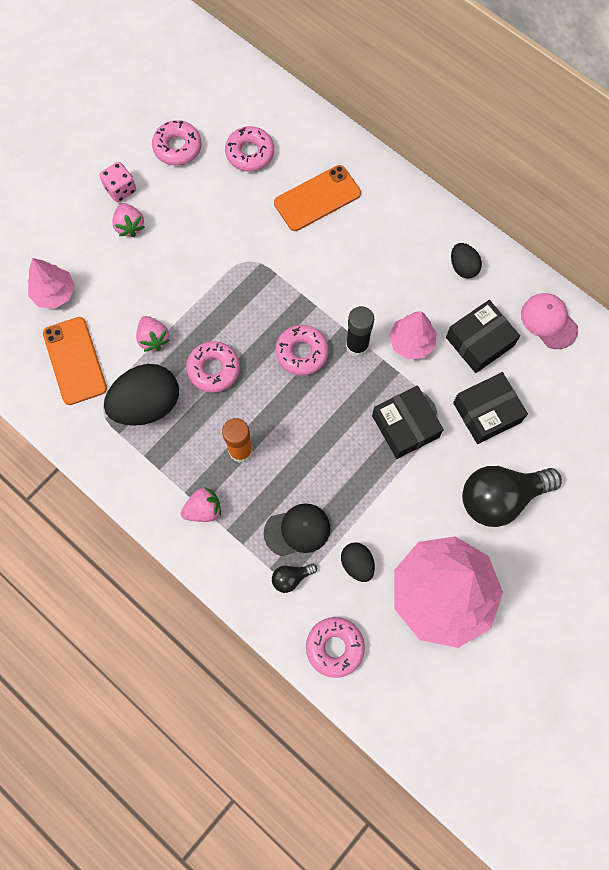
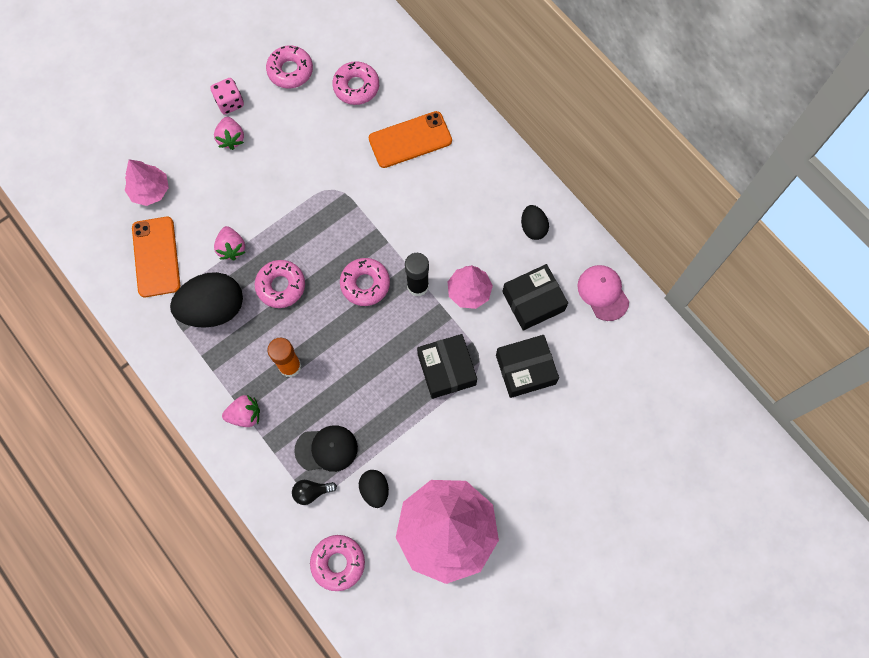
camera: 10 degrees right, 0 degrees up
black light bulb [462,466,562,527] -> none

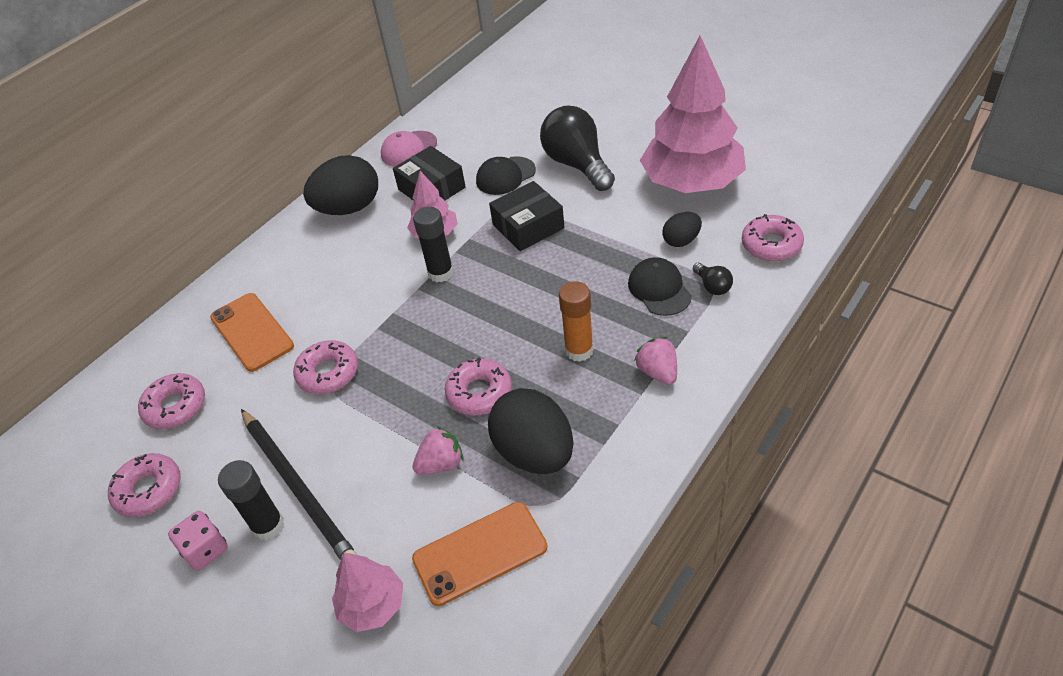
camera: 100 degrees left, 25 degrees down
pink strawberry [214,117,244,150] -> black glue stick [218,460,284,540]
pink donut [340,258,390,306] -> pink donut moved to [293,340,358,394]
black box [496,335,559,398] -> black cap [476,156,536,195]
black egg [521,205,549,240] -> black egg [303,155,378,215], size x1.92
none -> black pencil [241,409,357,560]
none -> black light bulb [540,105,615,191]

